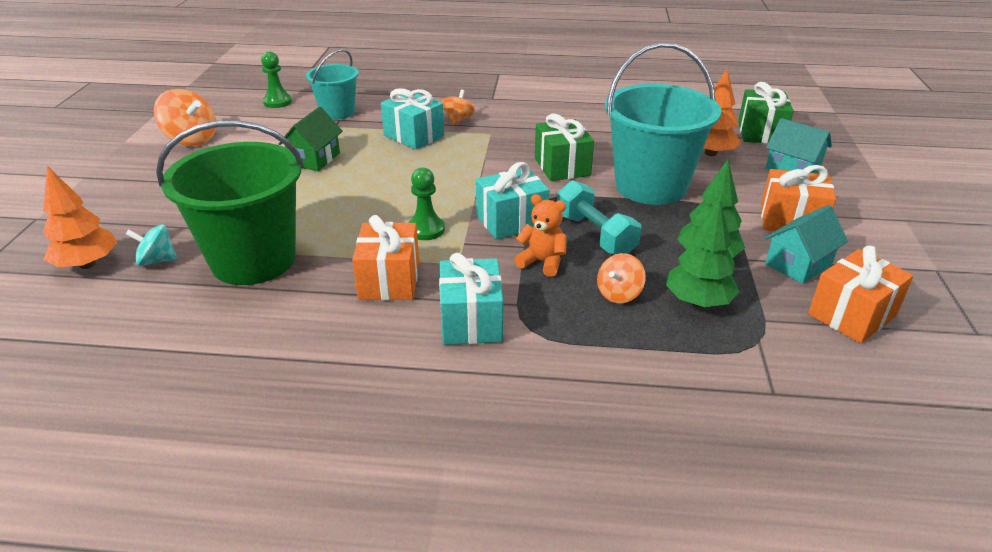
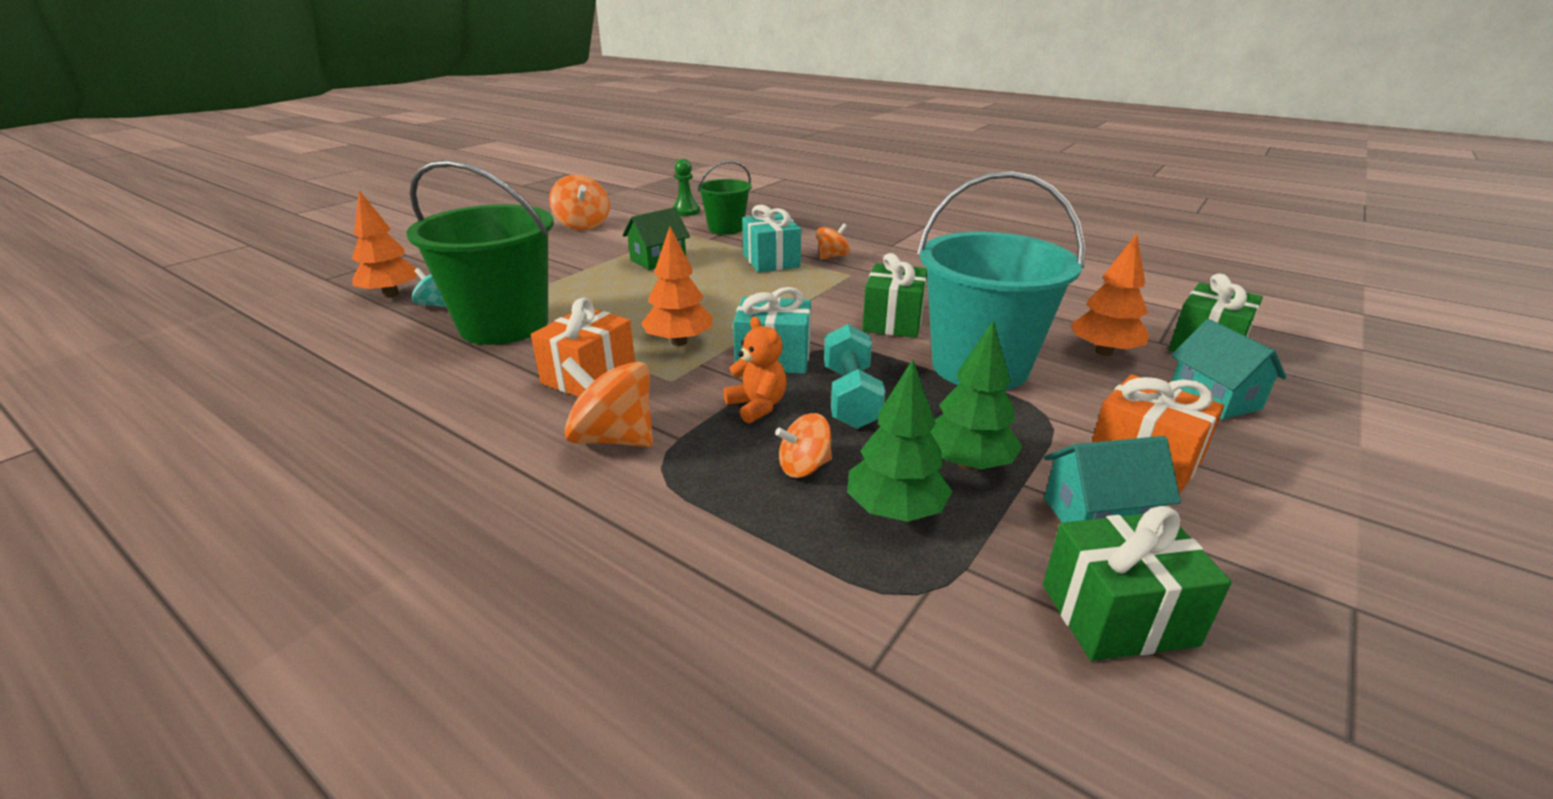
camera: 30 degrees right, 5 degrees down
turquoise bucket [306,49,359,120] -> green bucket [697,161,752,235]
green pawn [408,167,445,240] -> orange tree [641,227,712,346]
turquoise gift [439,253,503,345] -> orange spinning top [561,357,653,447]
orange gift [808,246,914,344] -> green gift [1043,506,1232,661]

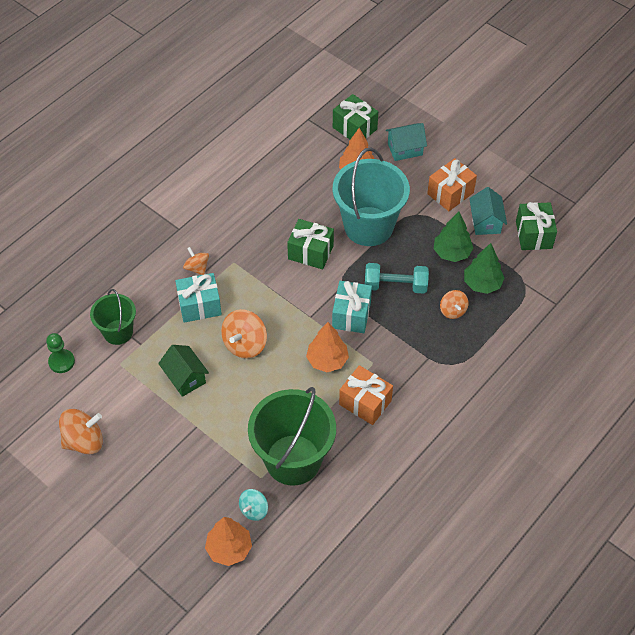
camera: 85 degrees left, 25 degrees up
orange spinning top [561,357,653,447] -> orange spinning top moved to [221,309,267,359]
orange teddy bear [723,316,787,424] -> none

